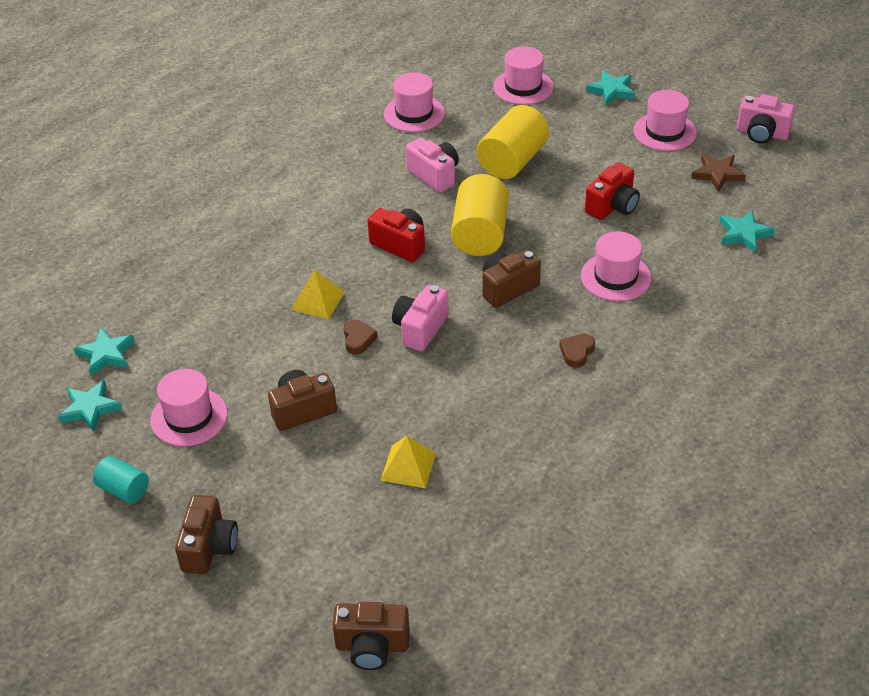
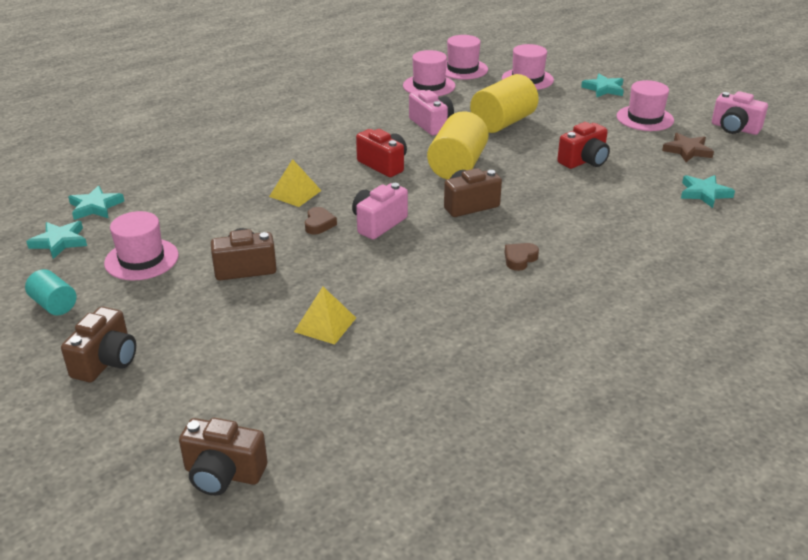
camera: 10 degrees right, 10 degrees down
pink hat [581,231,651,301] -> pink hat moved to [445,35,488,80]

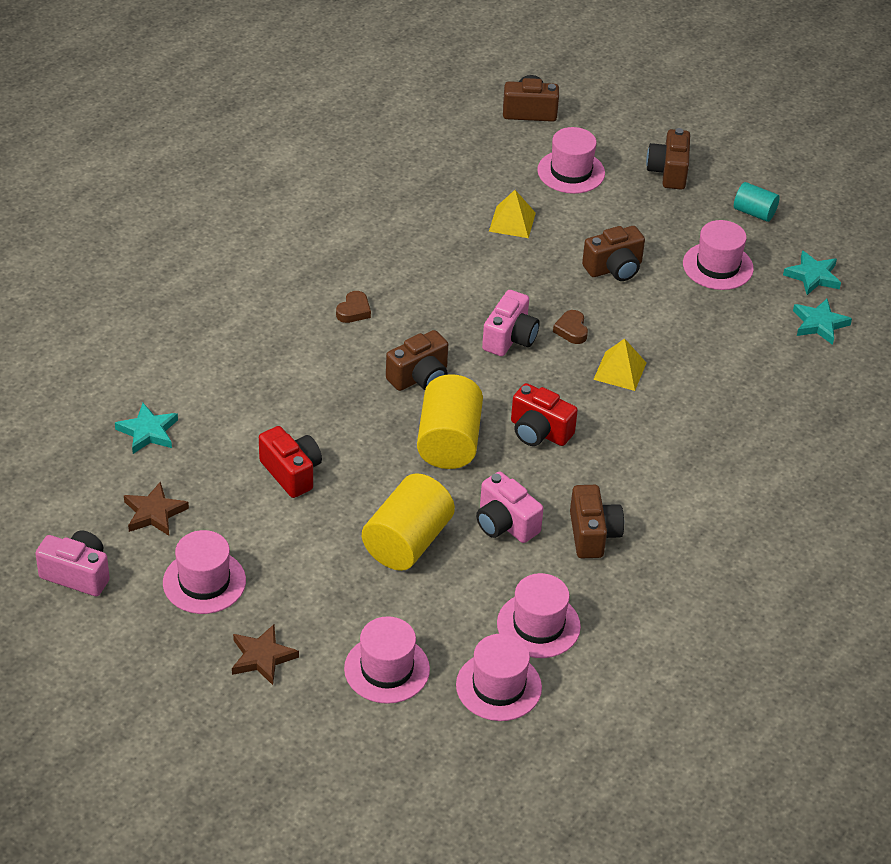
camera: 165 degrees right, 10 degrees up
red camera [557,122,610,169] -> red camera turned 105 degrees clockwise [259,426,322,498]
turquoise star [581,74,624,97] -> brown star [232,624,299,685]
none -> pink hat [537,127,605,194]
none -> brown camera [570,485,624,558]

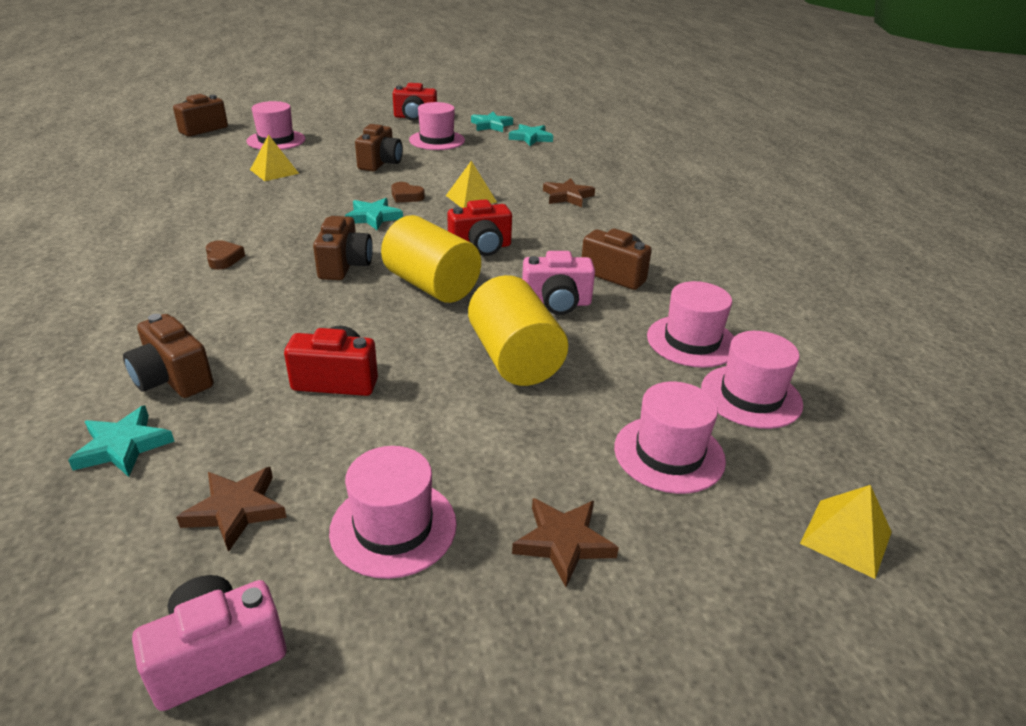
camera: 50 degrees left, 10 degrees down
pink camera [482,290,540,356] -> turquoise star [345,198,403,230]
brown camera [646,128,690,190] -> brown camera moved to [123,314,213,398]
turquoise cylinder [734,182,780,222] -> red camera [393,83,437,121]
none -> brown star [543,178,595,207]
none -> yellow pyramid [800,485,892,579]

